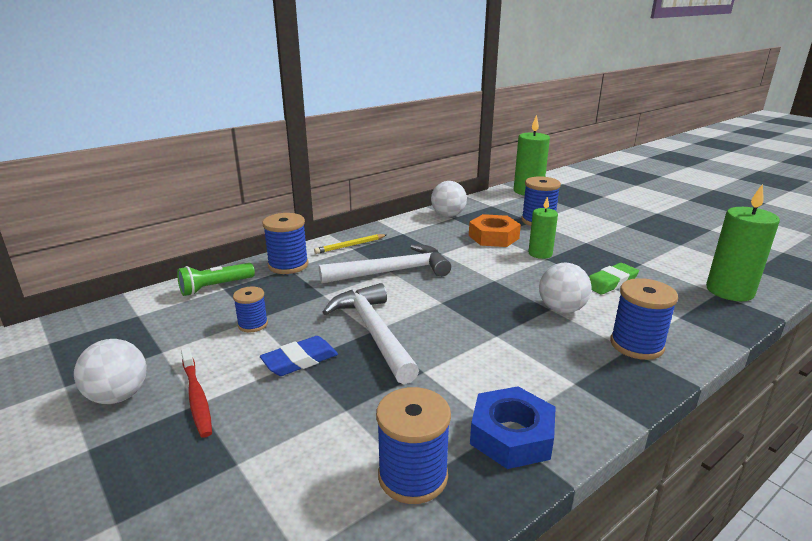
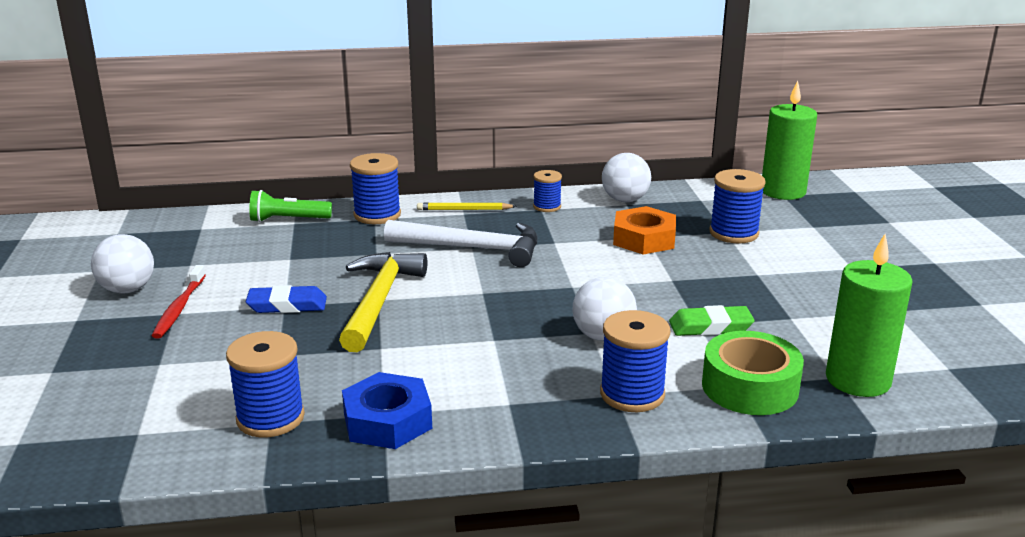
camera: 30 degrees right, 0 degrees up
blue spool [233,287,268,332] -> blue spool moved to [533,170,562,212]
white hammer [323,283,419,384] -> yellow hammer [339,252,427,352]
green candle [528,196,558,259] -> none
none -> green tape [702,331,804,415]

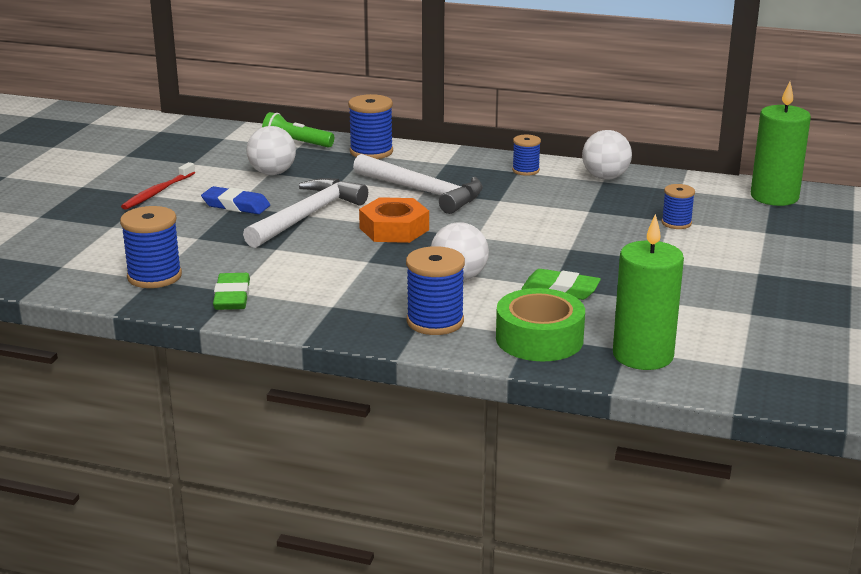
camera: 25 degrees right, 0 degrees up
white ball [91,234,154,293] -> white ball moved to [247,126,296,175]
yellow hammer [339,252,427,352] -> white hammer [243,178,368,248]
blue nut [342,372,432,449] -> green eraser [213,273,250,310]
yellow pencil [417,203,517,210] -> none
orange nut [613,206,676,254] -> orange nut moved to [359,197,429,243]
blue spool [709,169,766,243] -> blue spool [661,184,695,229], size x0.61

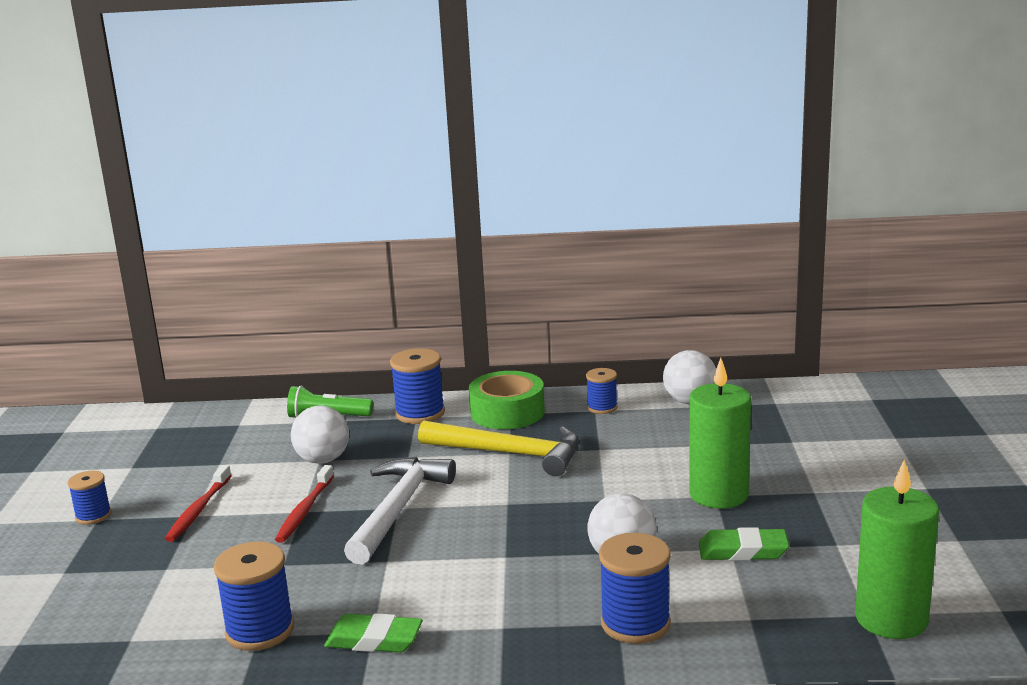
camera: 15 degrees left, 5 degrees down
blue eraser [201,186,270,214] -> red toothbrush [275,465,334,543]
green eraser [213,273,250,310] -> green eraser turned 60 degrees counterclockwise [324,613,423,653]
white hammer [353,154,483,214] -> yellow hammer [418,421,579,476]
orange nut [359,197,429,243] -> none
green tape [496,288,585,362] -> green tape moved to [469,371,545,429]
blue spool [661,184,695,229] -> blue spool moved to [68,470,111,525]
green candle [751,81,811,206] -> green candle moved to [689,358,751,509]

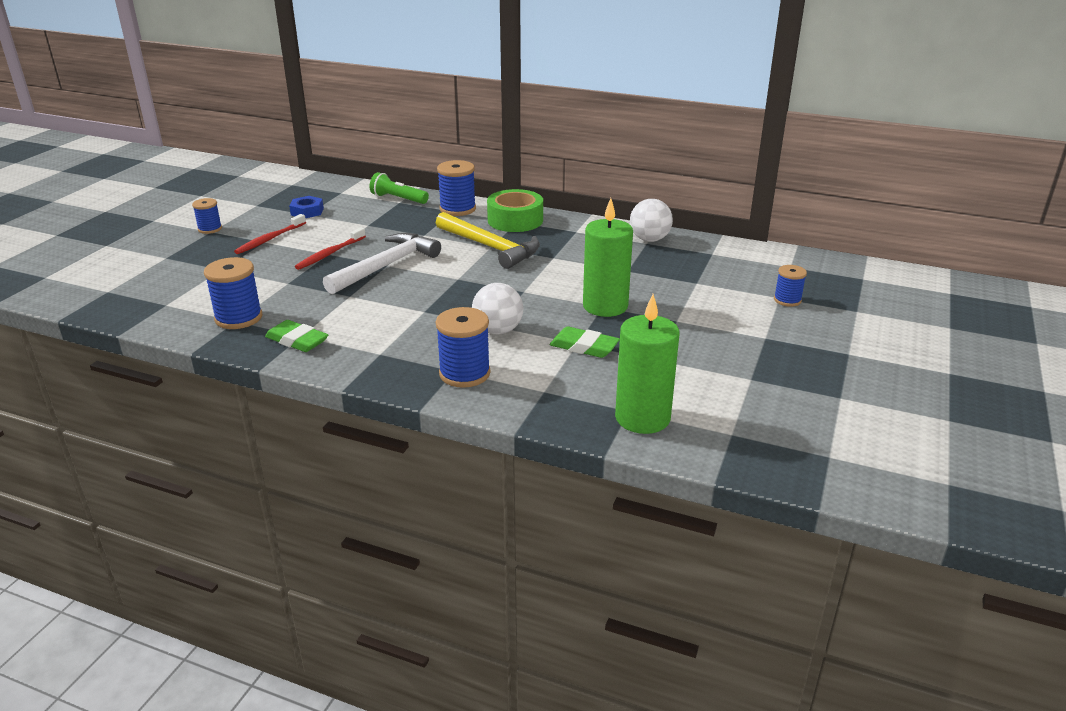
camera: 20 degrees right, 10 degrees up
white ball [291,406,349,464] -> none
blue spool [586,368,618,414] -> blue spool moved to [774,265,807,307]
none -> blue nut [289,196,324,218]

